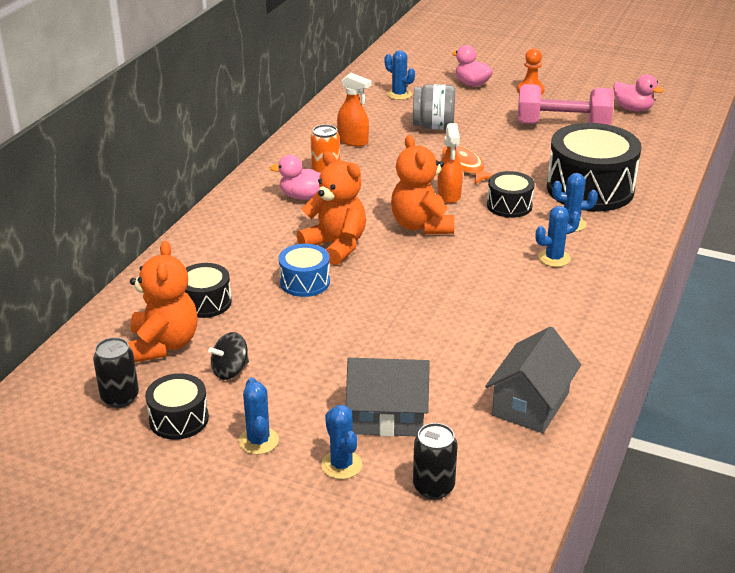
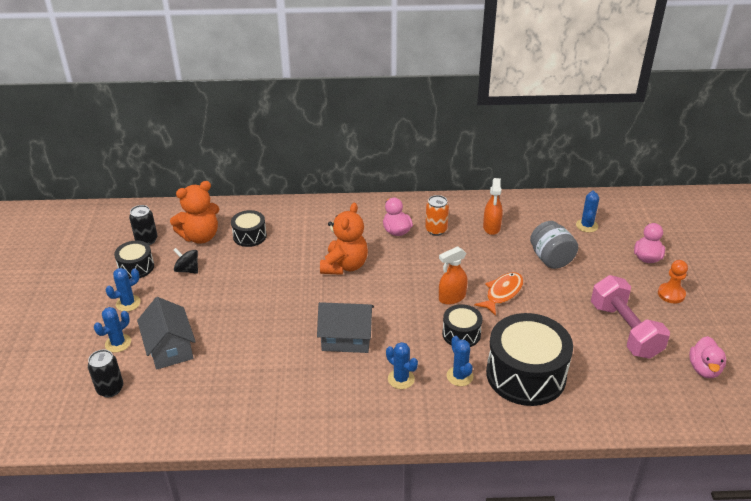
camera: 65 degrees right, 5 degrees up
blue drum [279,244,330,297] -> none
orange teddy bear [391,135,454,234] -> none
grey house [485,326,581,433] -> grey house moved to [317,302,374,353]

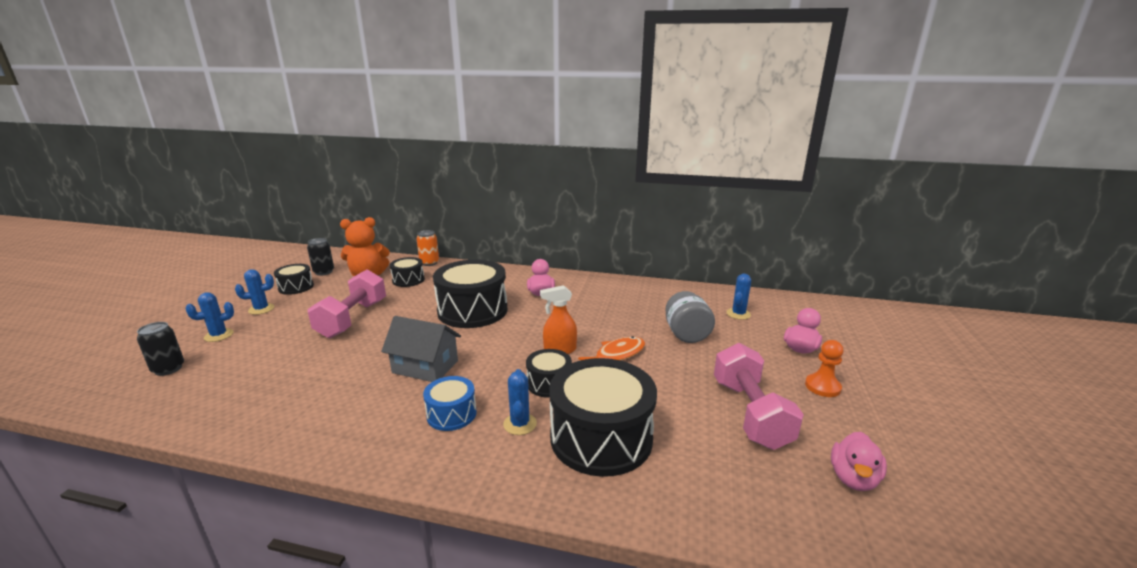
camera: 15 degrees right, 15 degrees down
grey house [137,297,196,370] -> none
black spinning top [173,248,198,274] -> none
orange teddy bear [320,203,368,275] -> black drum [433,260,508,328]
blue cactus [386,342,418,389] -> blue drum [423,376,477,431]
orange can [425,195,449,236] -> orange can moved to [416,230,439,266]
orange spray bottle [483,178,503,235] -> none
none -> pink dumbbell [308,269,386,338]

